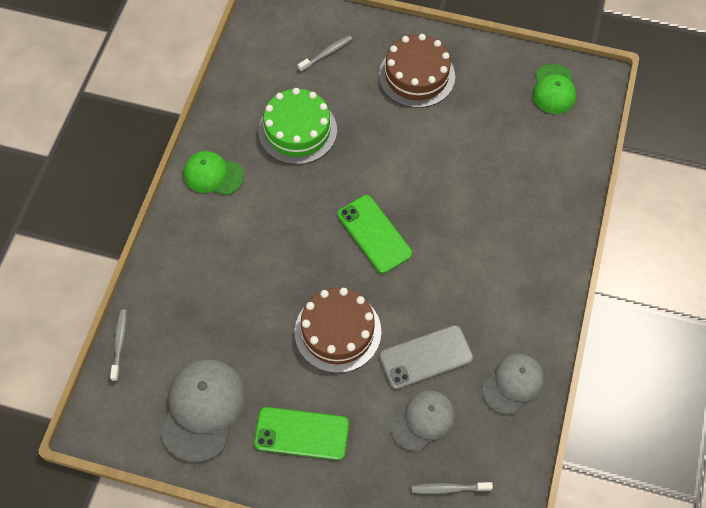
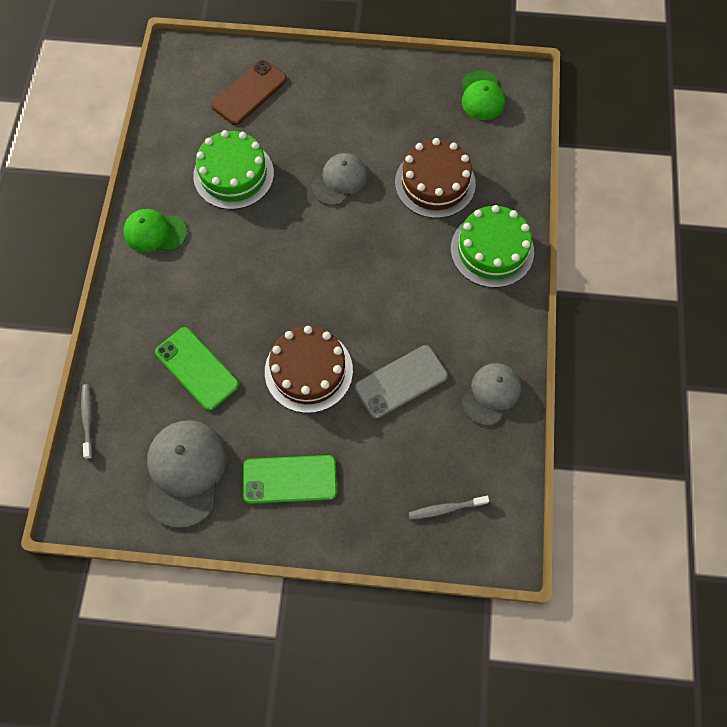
camera: 10 degrees left, 5 degrees up
grey toothbrush [298,35,352,72] -> brown phone [211,60,287,125]
green phone [338,195,412,274] -> green phone moved to [155,327,239,411]
brown cake [379,34,455,108] -> brown cake moved to [395,138,476,218]
grey cap [391,390,455,451] -> grey cap moved to [311,153,367,205]
none -> green cake [451,205,534,288]

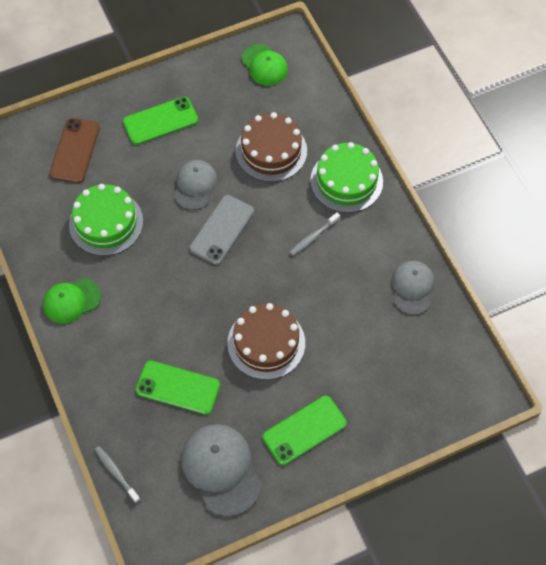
camera: 30 degrees left, 5 degrees down
grey phone [354,345,448,419] -> grey phone moved to [189,195,254,265]
grey toothbrush [409,496,489,520] -> grey toothbrush moved to [290,212,340,256]
none -> green phone [123,97,198,145]

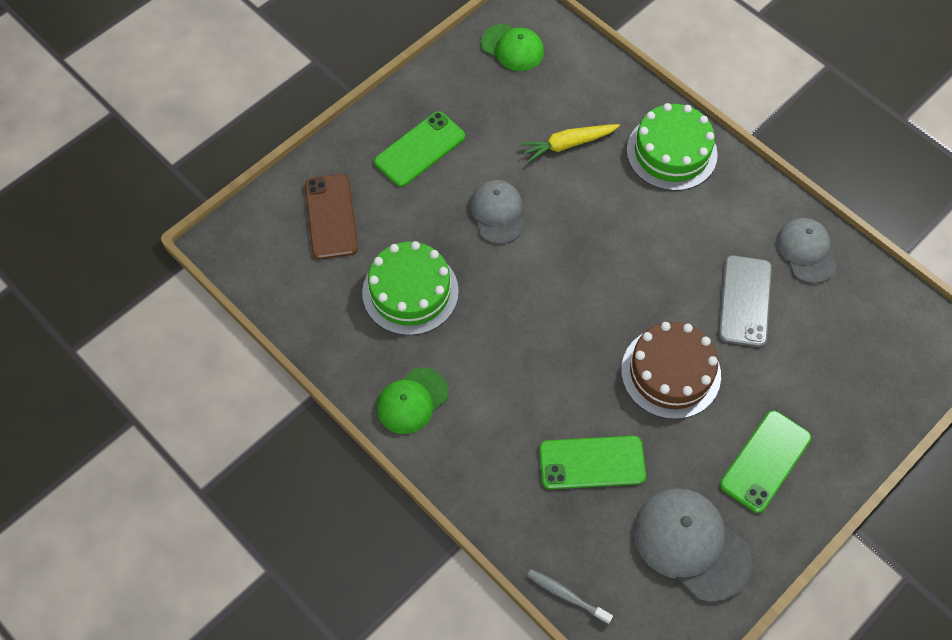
camera: 20 degrees left, 0 degrees up
grey phone [189,195,254,265] -> grey phone moved to [719,255,772,347]
brown cake [236,112,307,182] -> yellow carrot [520,124,620,162]
grey toothbrush [290,212,340,256] -> none

